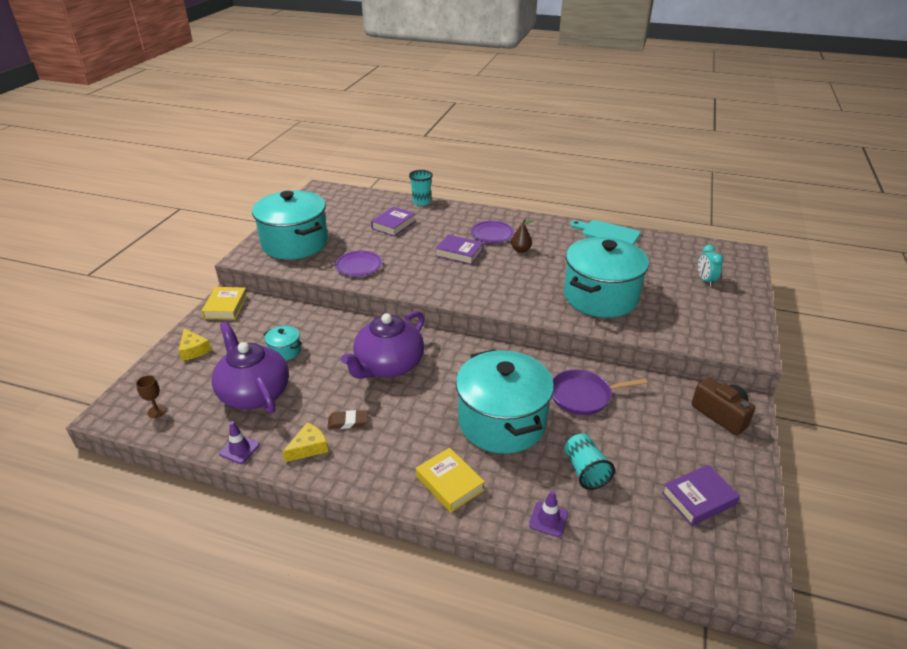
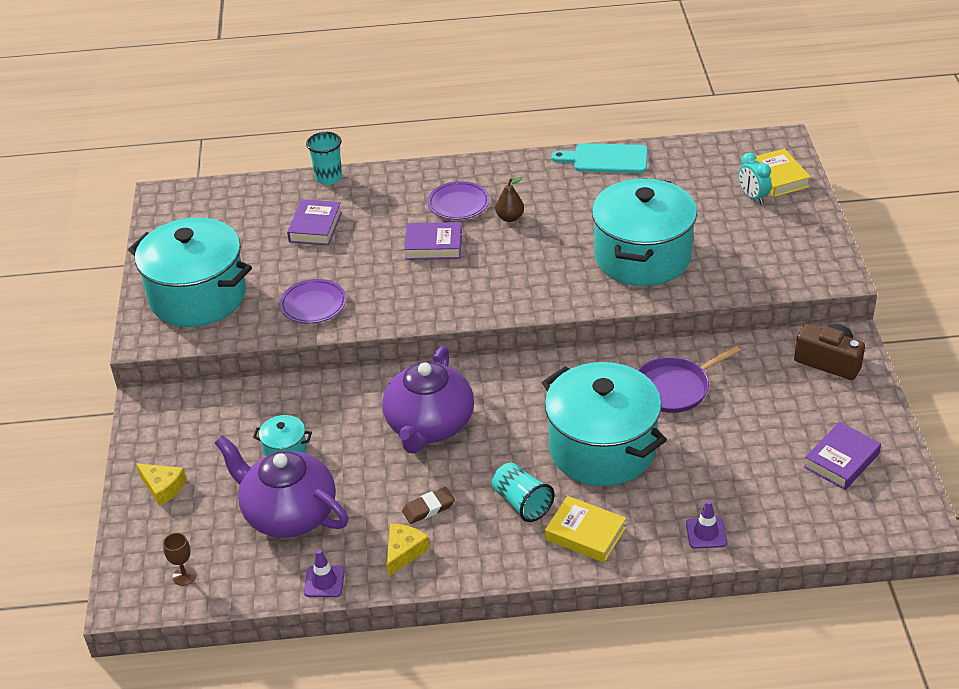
camera: 20 degrees left, 5 degrees up
yellow book [202,287,248,320] -> yellow book moved to [754,148,811,197]
turquoise cup [564,434,615,490] -> turquoise cup moved to [492,462,555,522]

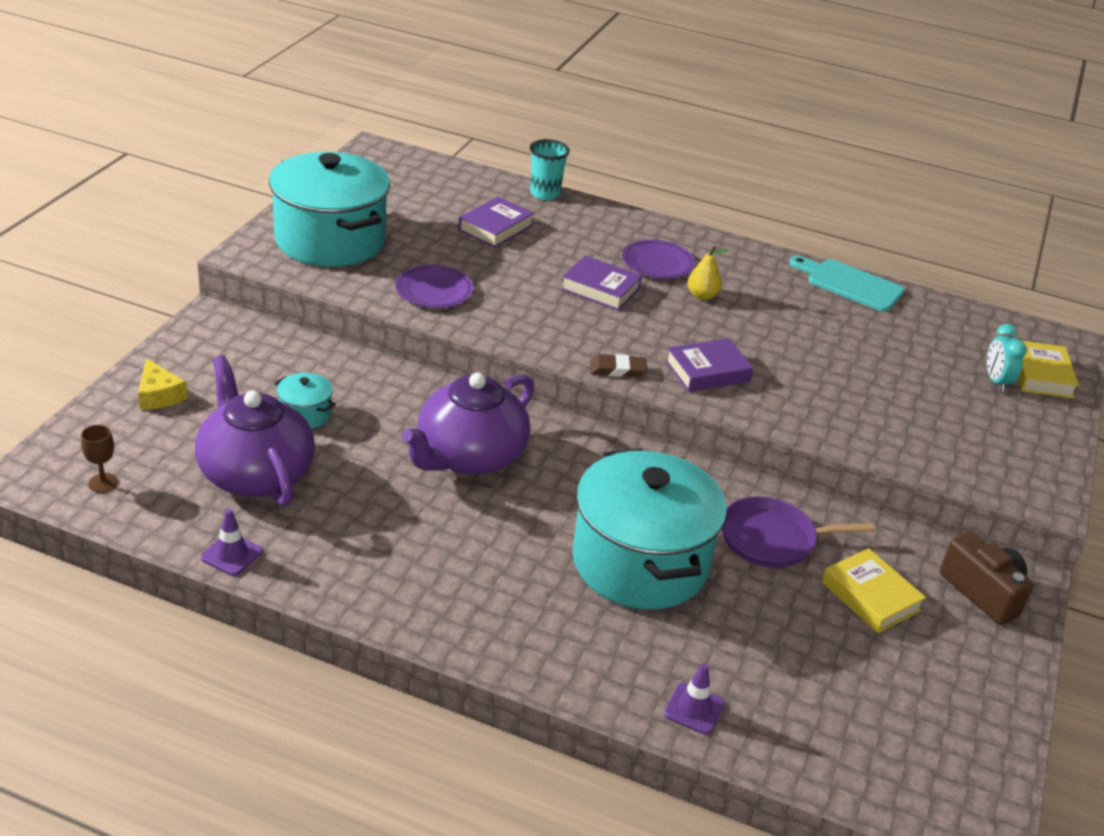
camera: 20 degrees right, 5 degrees down
yellow cheese [387,524,430,577] -> none
brown eraser [402,487,455,524] -> brown eraser moved to [590,354,647,377]
turquoise cup [492,462,555,522] -> none
brown pear [496,177,524,222] -> yellow pear [687,246,729,300]
yellow book [545,496,626,563] -> yellow book moved to [822,548,926,633]
turquoise pot [592,178,697,286] -> none
purple book [804,422,881,490] -> purple book moved to [665,338,753,392]

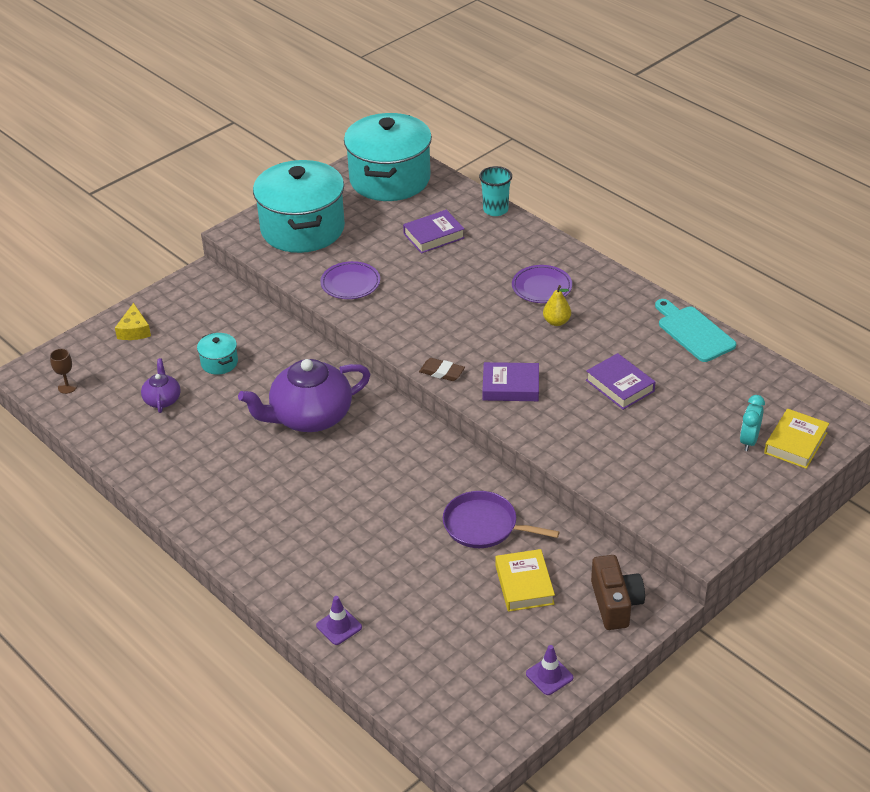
camera: 30 degrees right, 5 degrees up
purple teapot [195,355,315,506] -> purple teapot [141,358,181,413], size x0.48
purple traffic cone [201,509,263,576] -> purple traffic cone moved to [526,645,573,695]
purple book [561,255,642,311] -> purple book moved to [586,353,656,410]
turquoise pot [573,449,727,610] -> turquoise pot moved to [344,113,432,201]

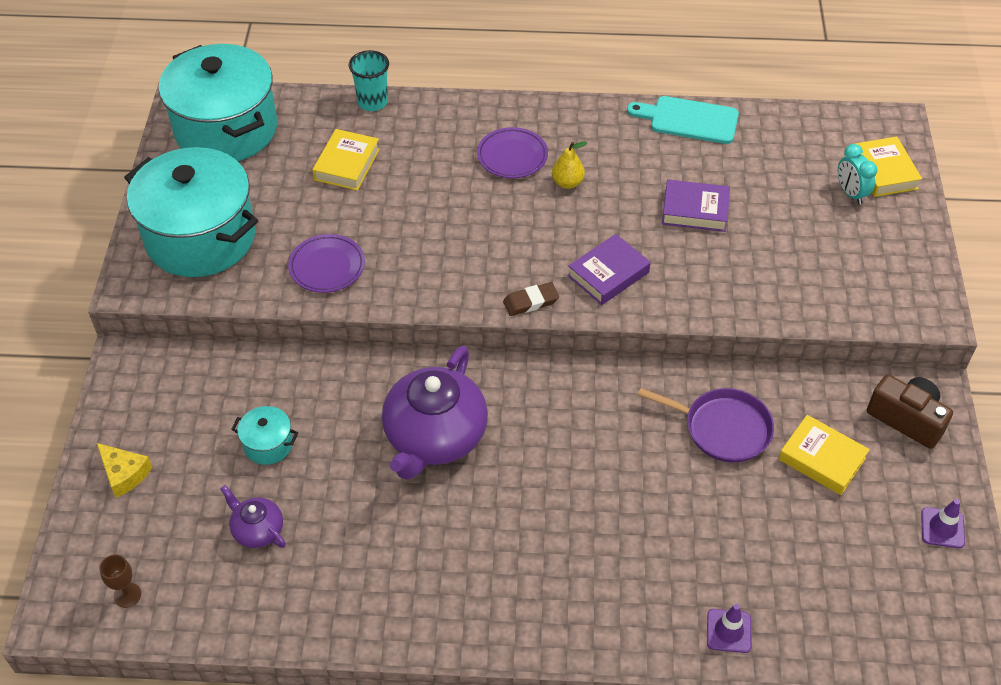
camera: 45 degrees left, 10 degrees up
purple book [403,210,465,254] -> yellow book [312,129,380,191]
purple pan [443,491,560,548] -> purple pan turned 135 degrees counterclockwise [638,388,774,463]

